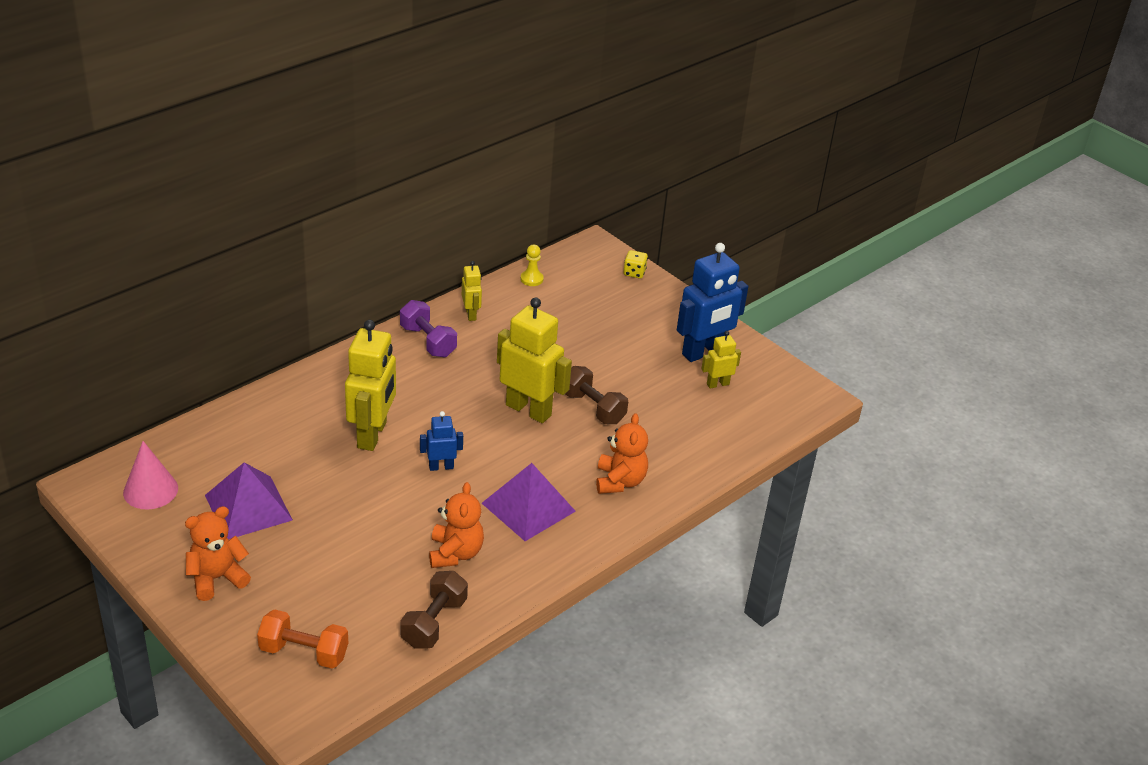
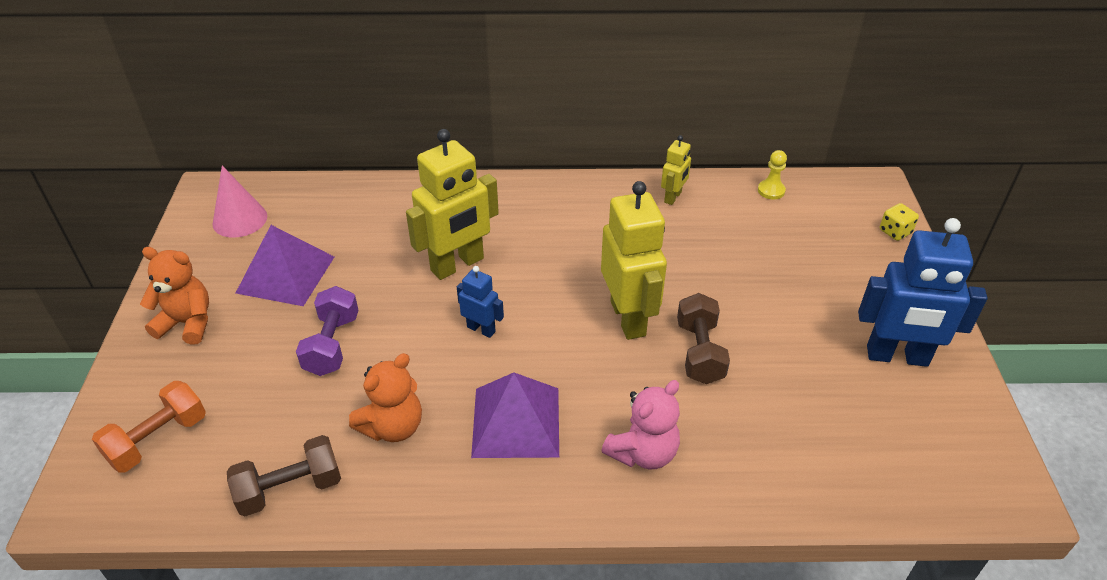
camera: 45 degrees right, 5 degrees up
orange dumbbell [257,609,348,668] -> orange dumbbell turned 75 degrees clockwise [92,381,206,473]
purple dumbbell [400,300,457,357] -> purple dumbbell moved to [296,286,359,376]
orange teddy bear [596,413,648,494] -> pink teddy bear [601,380,680,469]
yellow robot [701,331,741,388] -> none

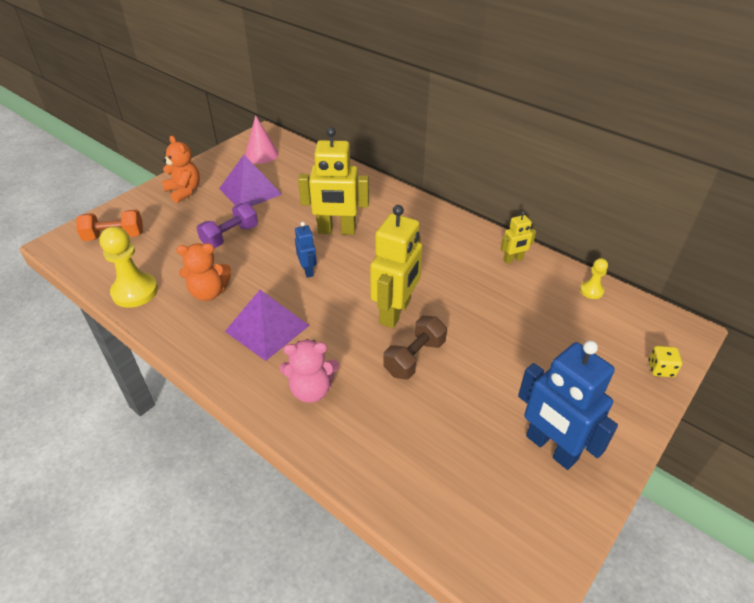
camera: 40 degrees right, 0 degrees up
brown dumbbell [227,435,341,516] -> yellow pawn [99,226,158,308]

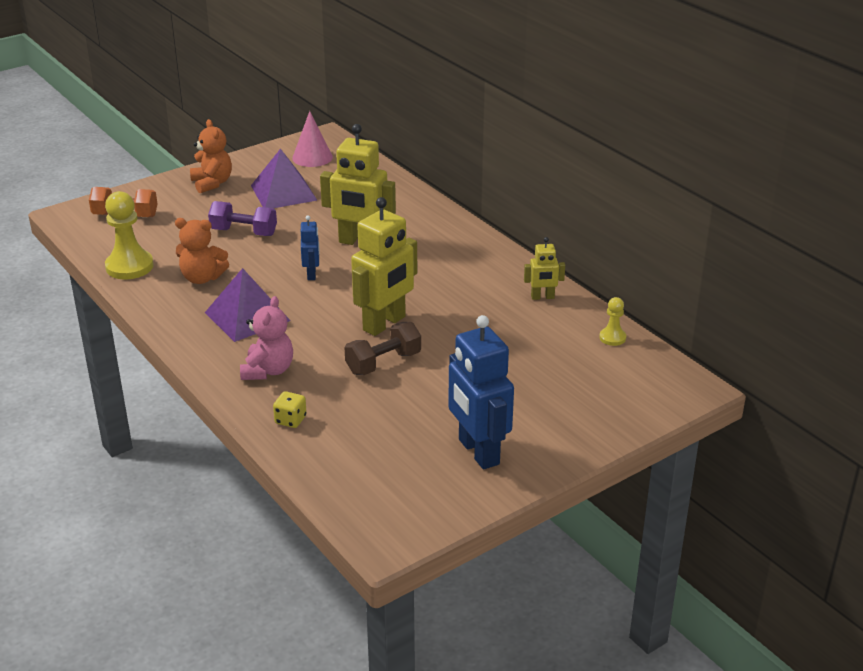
camera: 15 degrees right, 10 degrees down
purple dumbbell [197,203,258,248] -> purple dumbbell turned 45 degrees clockwise [208,201,277,236]
pink teddy bear [280,339,339,403] -> pink teddy bear turned 90 degrees counterclockwise [240,296,293,380]
yellow dice [648,346,682,377] -> yellow dice moved to [273,391,307,428]

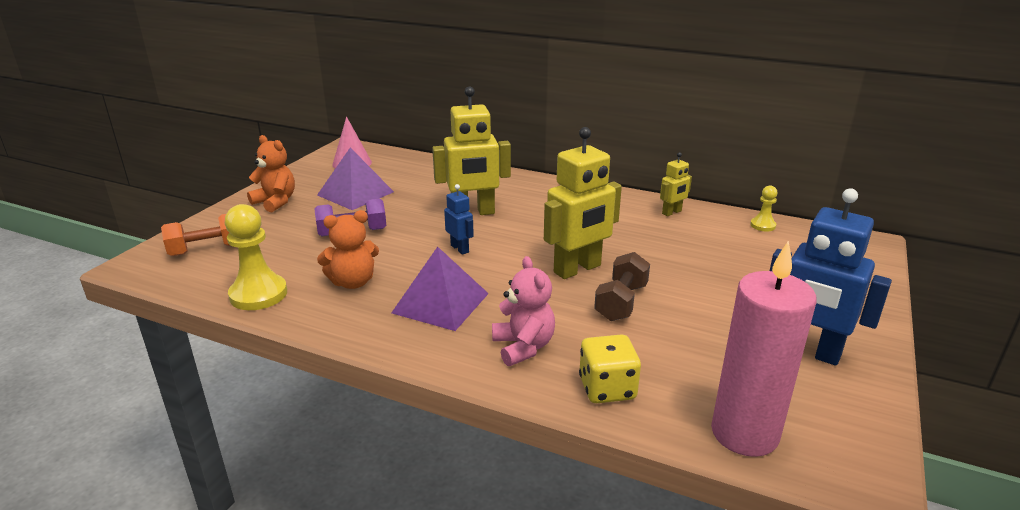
camera: 30 degrees left, 5 degrees down
yellow dice [273,391,307,428] -> yellow dice [579,334,641,403], size x1.59
yellow robot [351,197,417,336] -> yellow robot turned 45 degrees clockwise [544,127,622,279]
none -> pink candle [711,241,817,457]

